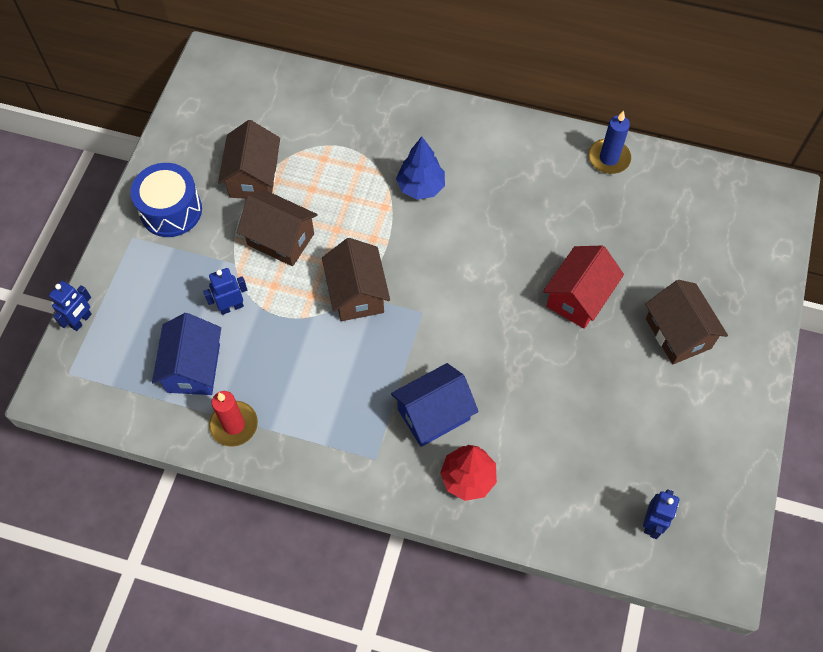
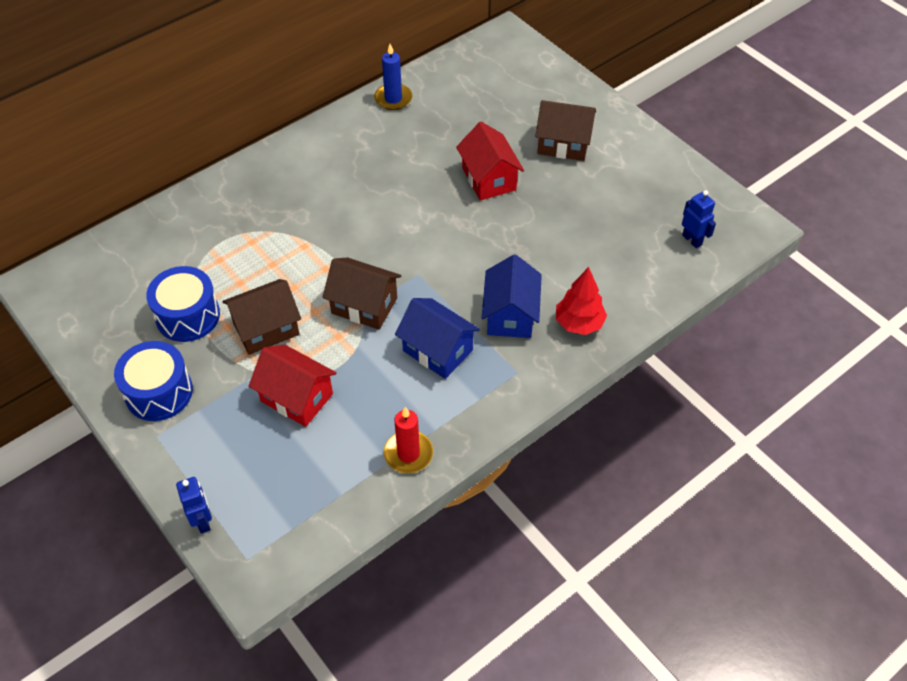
camera: 55 degrees left, 10 degrees down
blue house [152,313,221,395] -> blue house moved to [395,298,480,379]
blue robot [203,268,247,315] -> red house [249,345,337,427]
brown house [218,120,280,199] -> blue drum [146,266,220,342]
blue tree [396,137,445,199] -> none

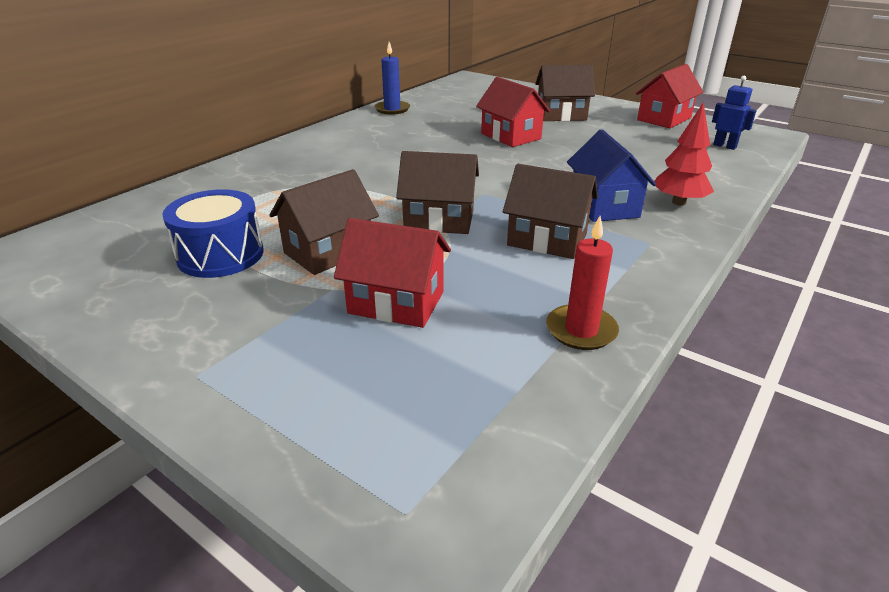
camera: 15 degrees left, 20 degrees down
blue drum [114,341,193,421] -> none
blue robot [176,477,212,533] -> none
blue house [395,298,480,379] -> brown house [503,164,598,259]
none -> red house [636,64,704,128]

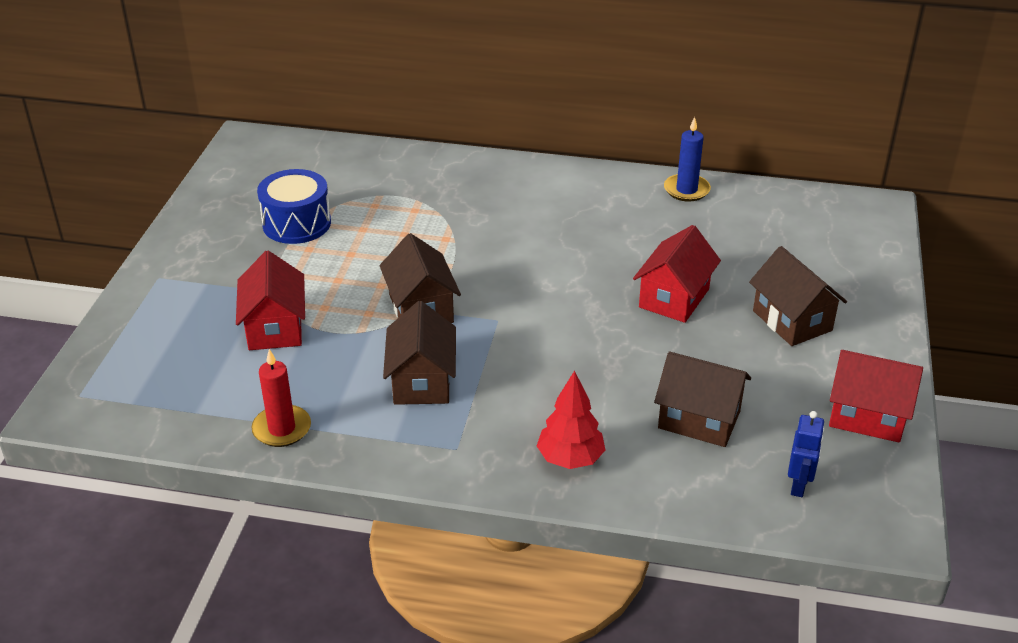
camera: 65 degrees right, 5 degrees up
brown house [269,169,379,275] -> brown house moved to [654,352,751,447]
blue house [567,129,656,222] -> none

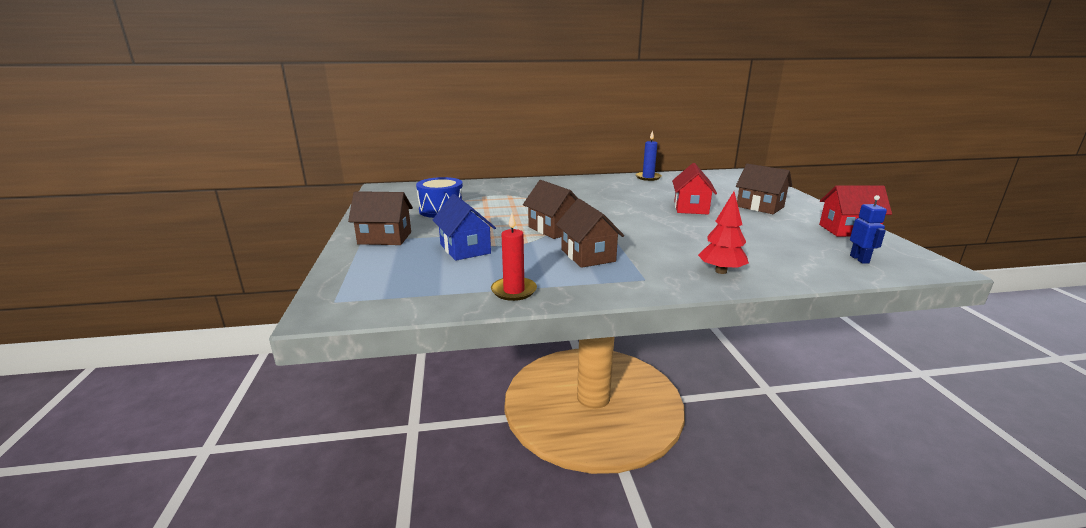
camera: 20 degrees left, 15 degrees down
red house [236,251,305,350] -> blue house [433,194,496,261]
brown house [654,352,751,447] -> brown house moved to [348,191,413,245]

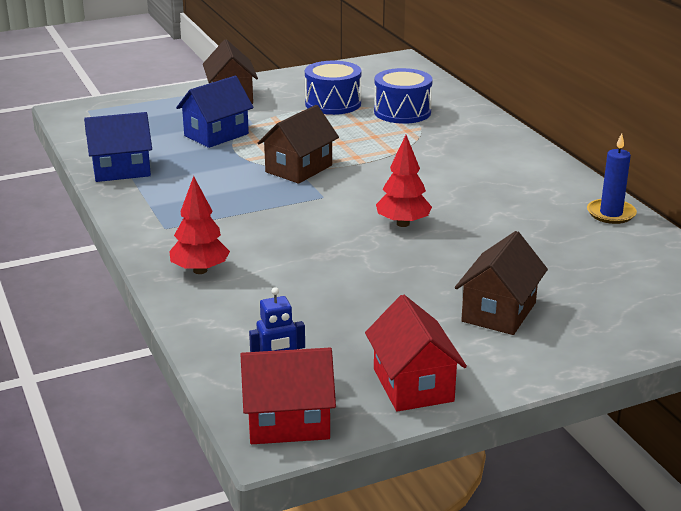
camera: 75 degrees right, 5 degrees up
red candle [491,213,537,301] -> blue house [84,112,152,182]
brown house [556,199,624,268] -> none
red house [672,163,717,214] -> red house moved to [240,348,336,444]
none -> blue drum [374,68,433,124]
none -> red tree [376,135,432,227]

